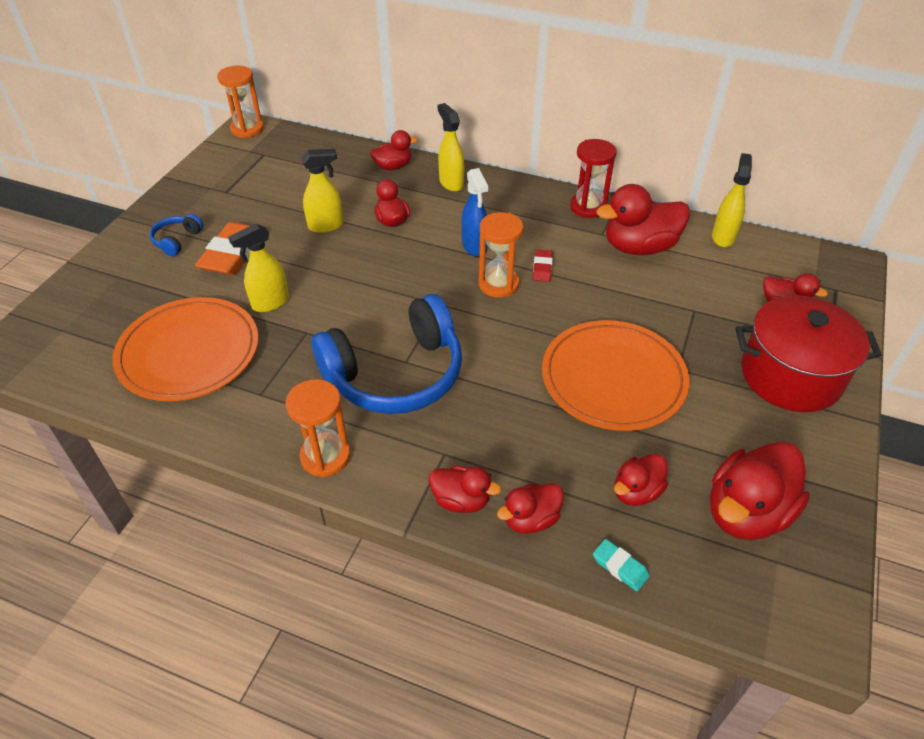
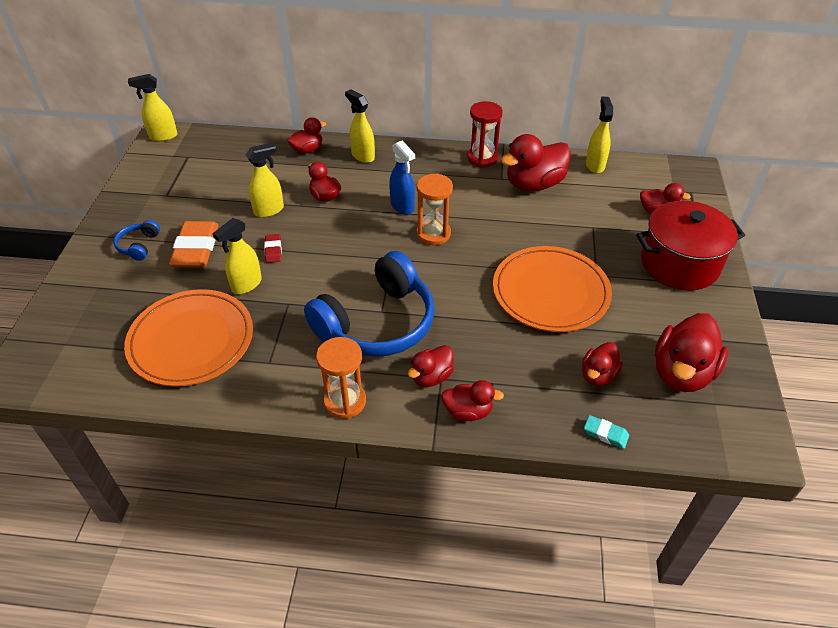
camera: 15 degrees left, 0 degrees up
orange hourglass [217,66,264,138] -> yellow spray bottle [128,74,178,141]
red duck [497,483,564,534] -> red duck moved to [408,345,454,387]
red eraser [533,250,553,282] -> red eraser moved to [264,234,282,263]

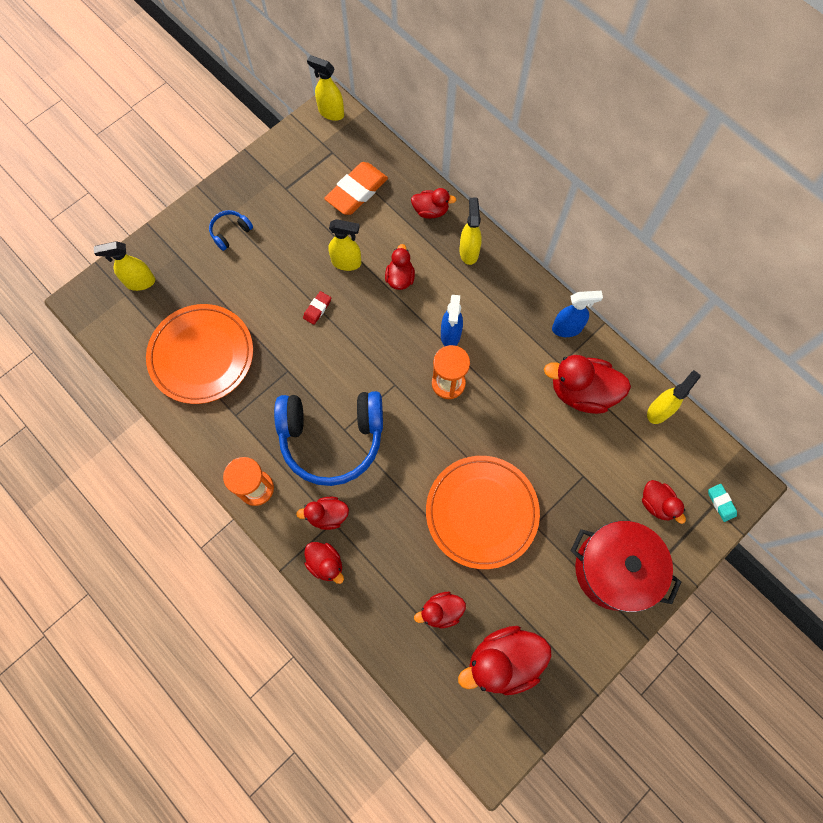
camera: 40 degrees right, 25 degrees up
orange eraser [169,221,219,267] -> orange eraser moved to [324,162,388,215]
yellow spray bottle [212,218,262,294] -> yellow spray bottle moved to [94,241,155,291]
red hourglass [467,101,503,168] -> blue spray bottle [552,291,603,337]
turquoise eraser [584,415,629,449] -> turquoise eraser moved to [708,484,737,522]

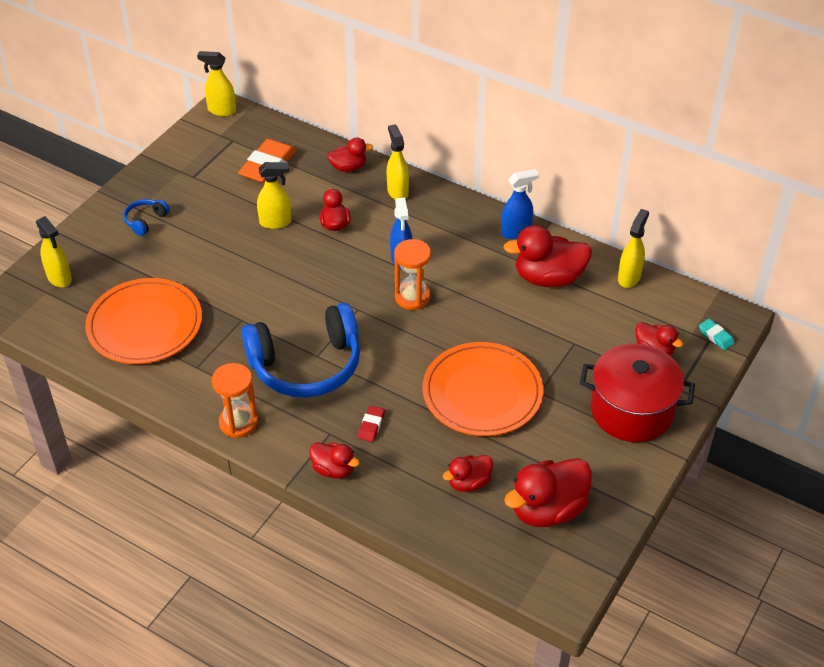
camera: 15 degrees left, 25 degrees down
yellow spray bottle [94,241,155,291] -> yellow spray bottle turned 105 degrees counterclockwise [36,216,72,287]
red duck [296,497,349,530] -> none
red eraser [303,291,331,325] -> red eraser moved to [358,406,385,442]

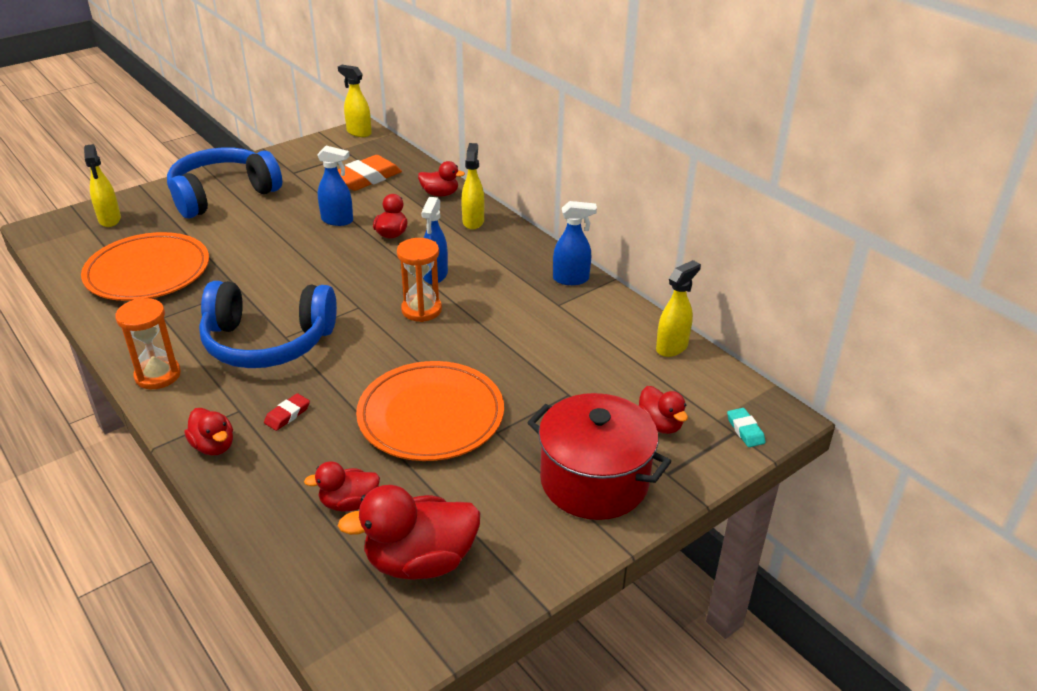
camera: 20 degrees right, 10 degrees down
blue headphones [123,199,170,236] -> blue headphones [167,147,282,218], size x2.41
yellow spray bottle [257,162,291,229] -> blue spray bottle [317,146,353,226]
red duck [503,225,592,287] -> none

